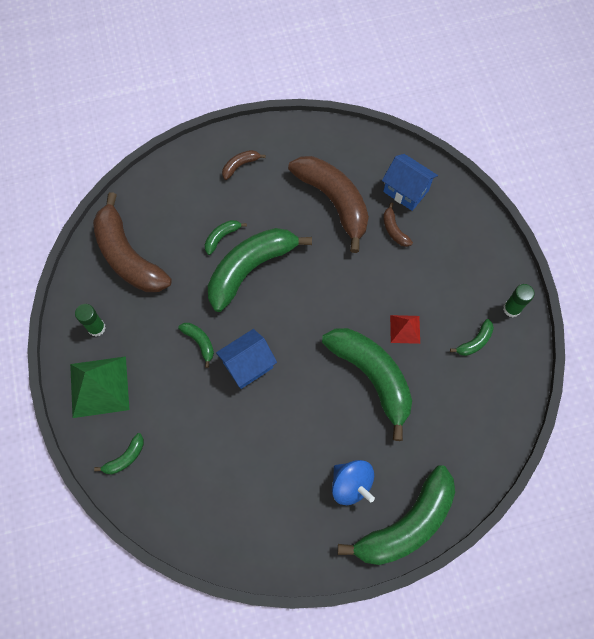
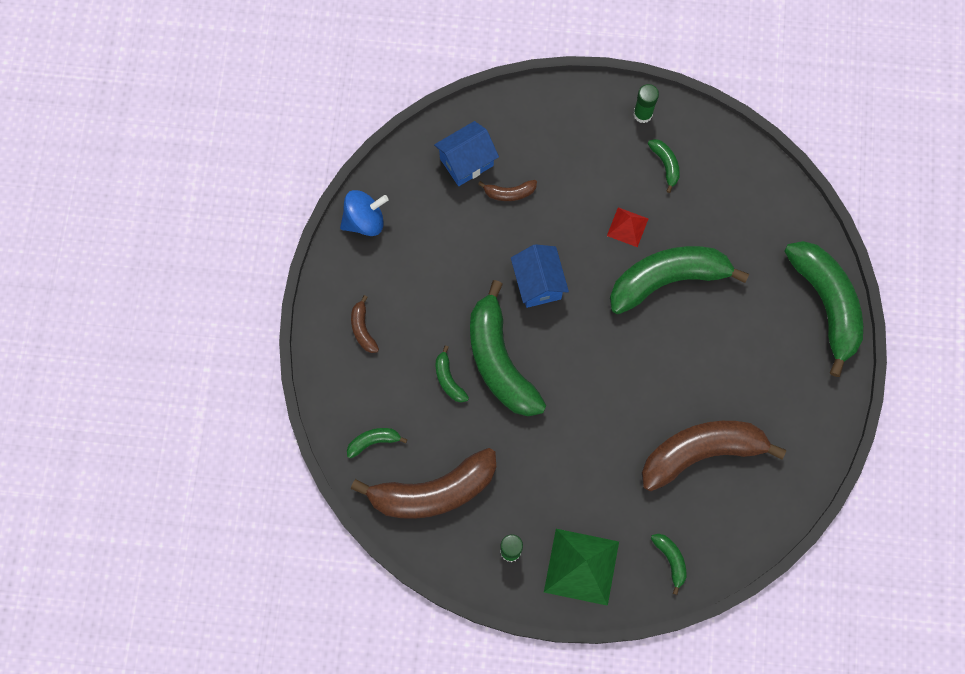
camera: 70 degrees left, 5 degrees up
green banana [178,323,214,368] -> green banana moved to [347,428,407,458]
blue house [216,329,277,389] -> blue house moved to [511,244,569,308]
brown banana [288,156,369,253] -> brown banana moved to [642,421,786,491]
blue spinning top [332,460,375,505] -> blue spinning top moved to [340,190,389,236]

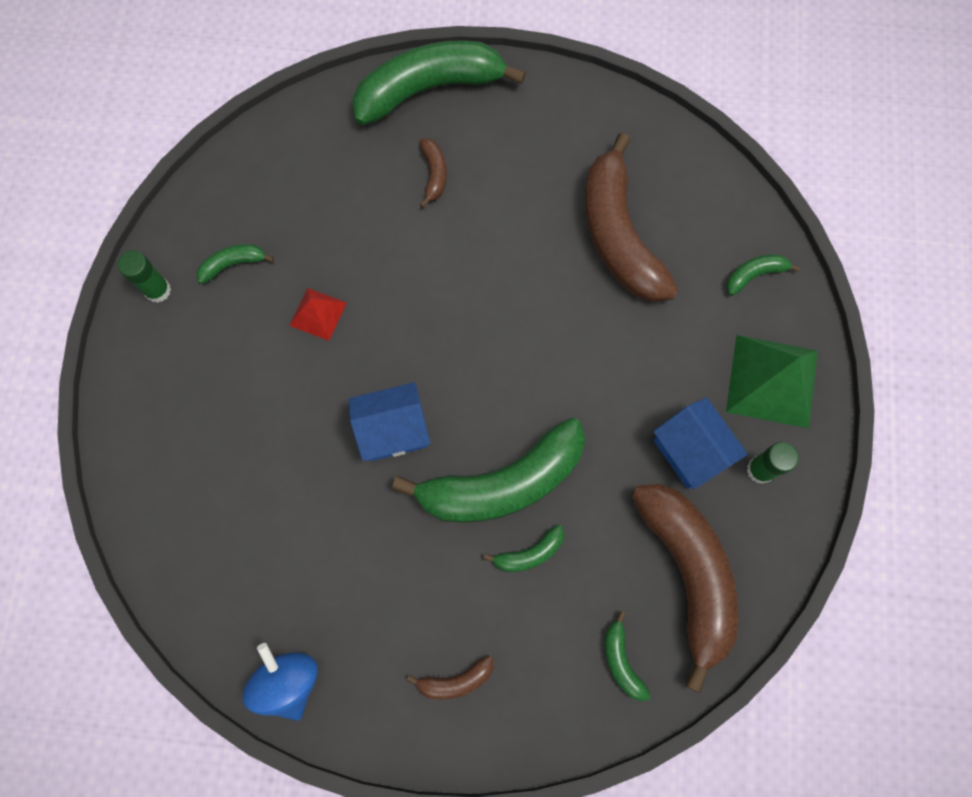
camera: 90 degrees left, 0 degrees up
blue house [434,121,499,186] -> blue house moved to [653,398,748,489]
brown banana [478,180,537,201] -> brown banana moved to [419,139,447,208]
green banana [610,246,749,314] -> none

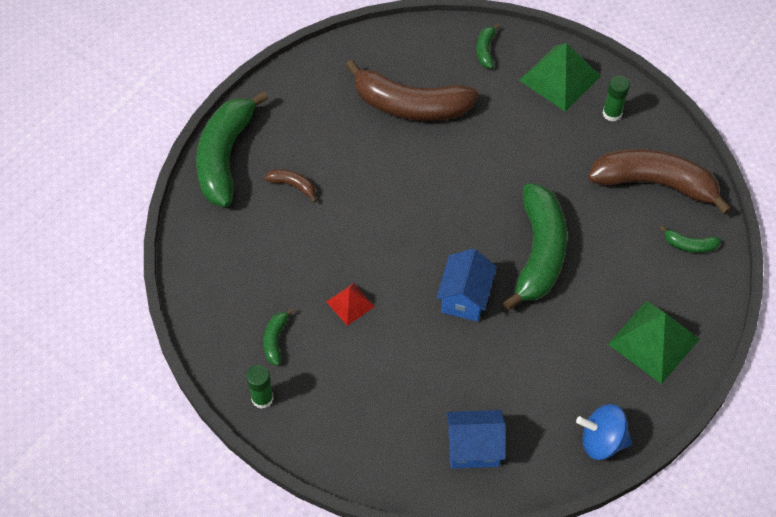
camera: 60 degrees left, 15 degrees down
brown banana [407,655,494,700] -> green pyramid [608,301,700,384]
green banana [484,525,564,572] -> none
blue house [653,398,748,489] -> blue house moved to [446,410,506,469]

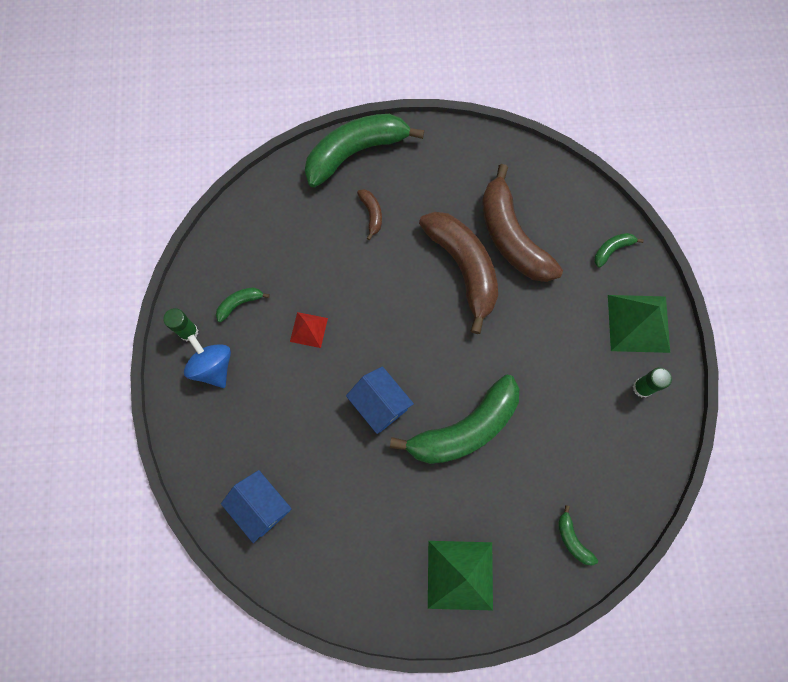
camera: 50 degrees right, 15 degrees up
blue house [436,249,497,322] -> blue house turned 75 degrees clockwise [346,367,414,434]
blue spinning top [576,404,632,460] -> blue spinning top moved to [184,335,231,388]
brown banana [588,149,732,215] -> brown banana moved to [419,212,498,334]

